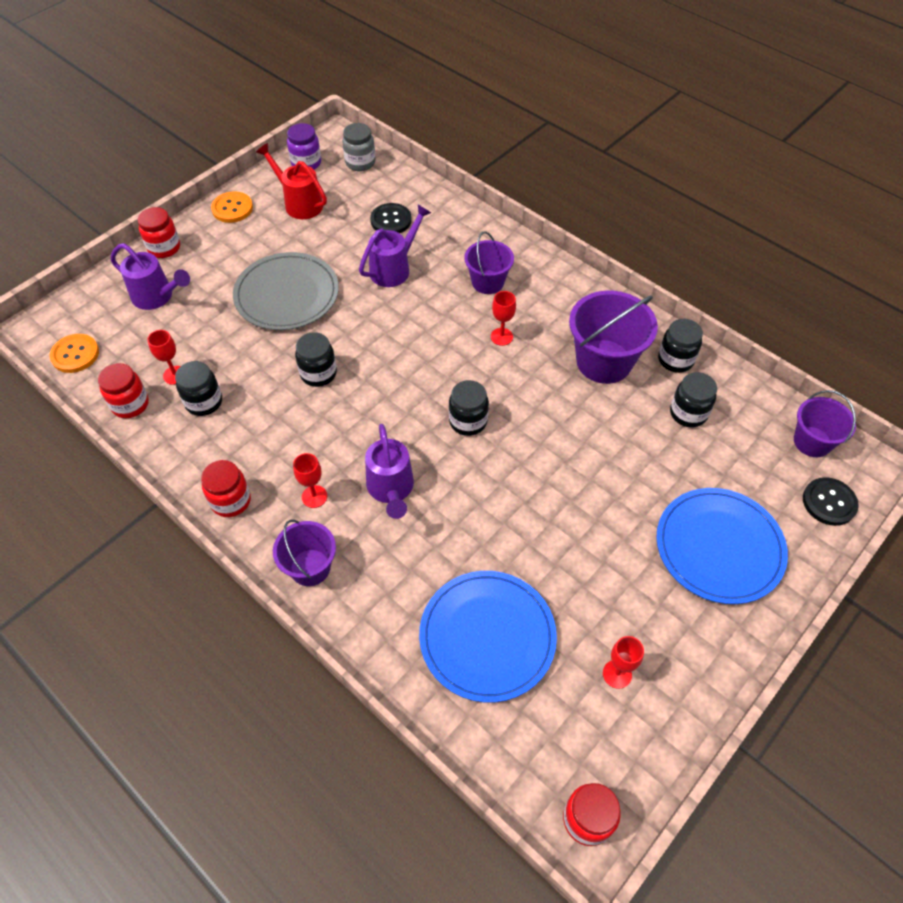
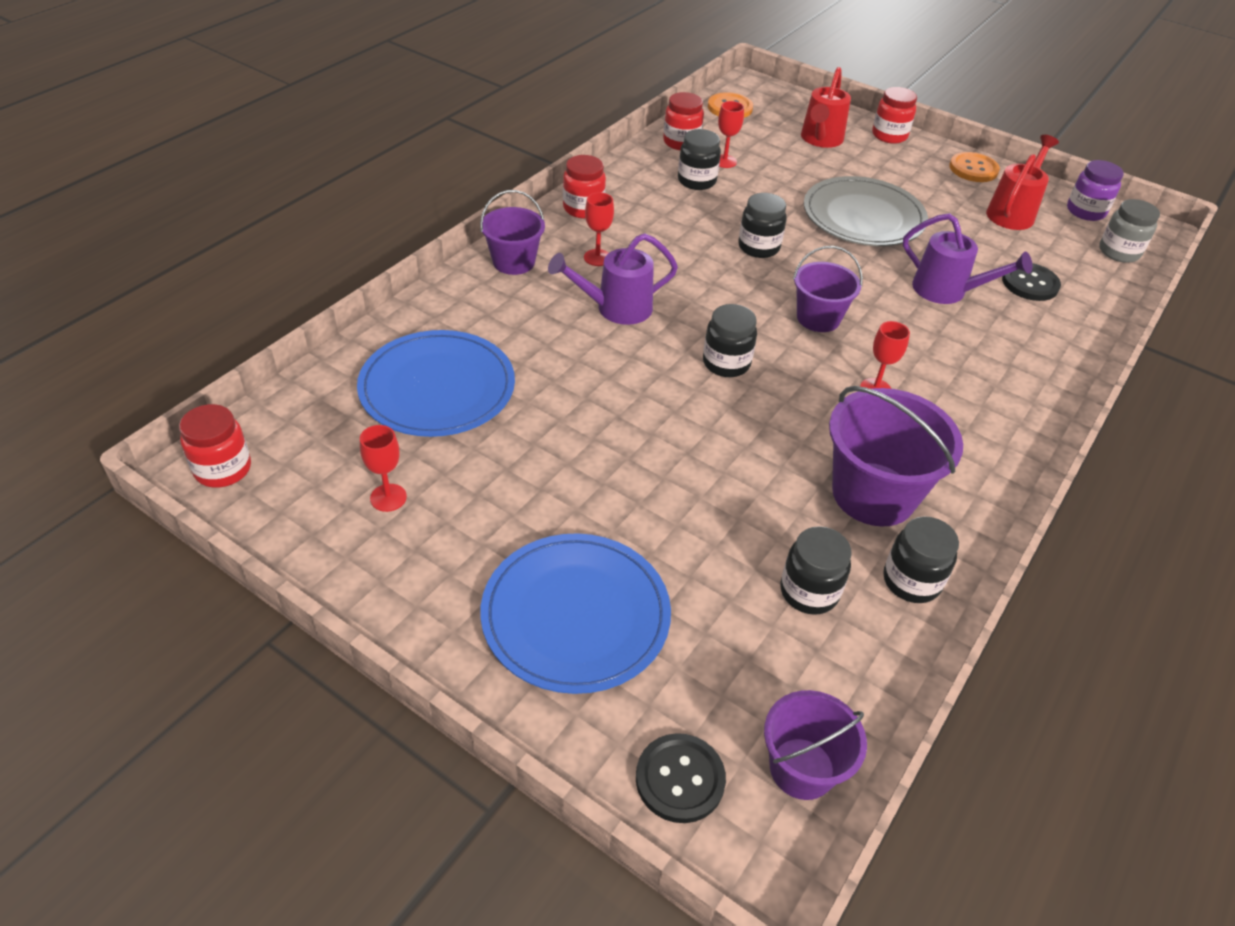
camera: 80 degrees right, 10 degrees down
purple watering can [111,243,190,310] -> red watering can [801,67,851,148]
purple bucket [464,231,514,294] -> purple bucket moved to [793,246,863,332]

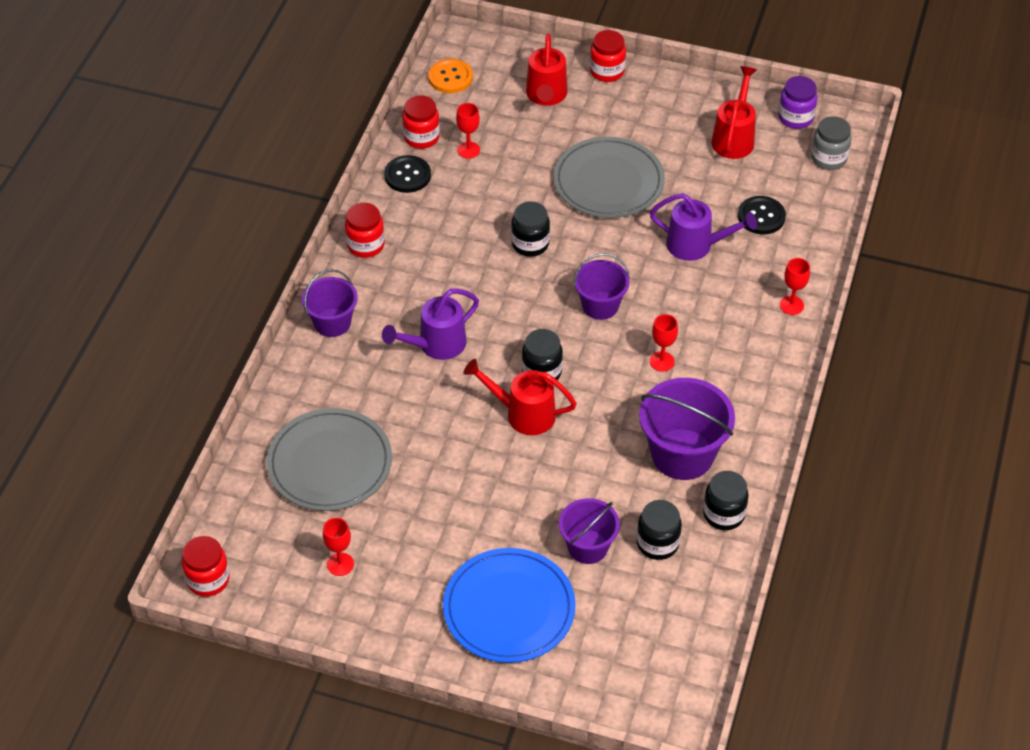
camera: 15 degrees left, 5 degrees up
blue plate [357,330,515,437] -> grey plate [266,408,392,511]
red goblet [584,192,614,266] -> red goblet moved to [780,258,810,315]
black button [636,733,726,823] -> black button moved to [384,155,431,193]
black jar [678,129,721,190] -> none
purple bucket [764,690,867,800] -> purple bucket moved to [559,498,620,564]
orange button [949,152,1000,182] -> none
none -> red watering can [463,359,577,435]

